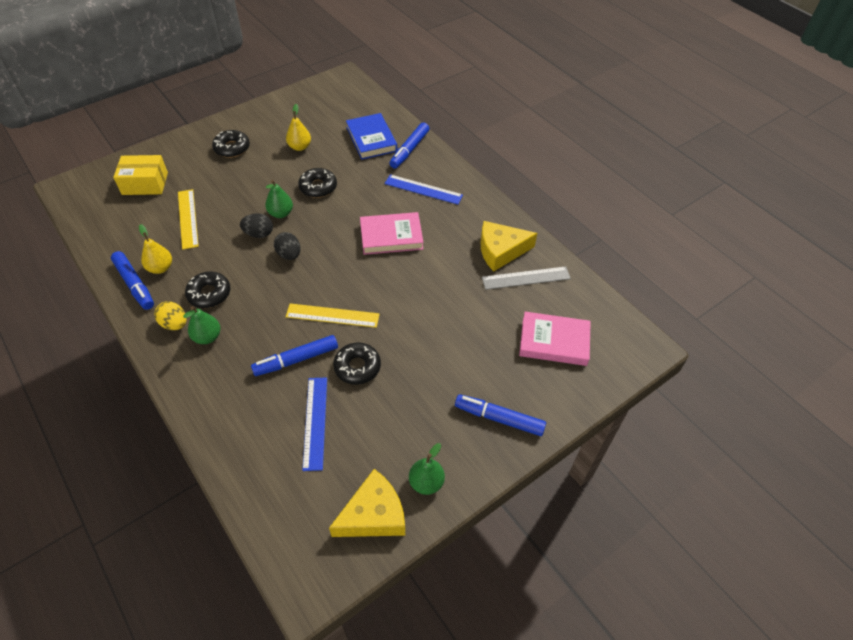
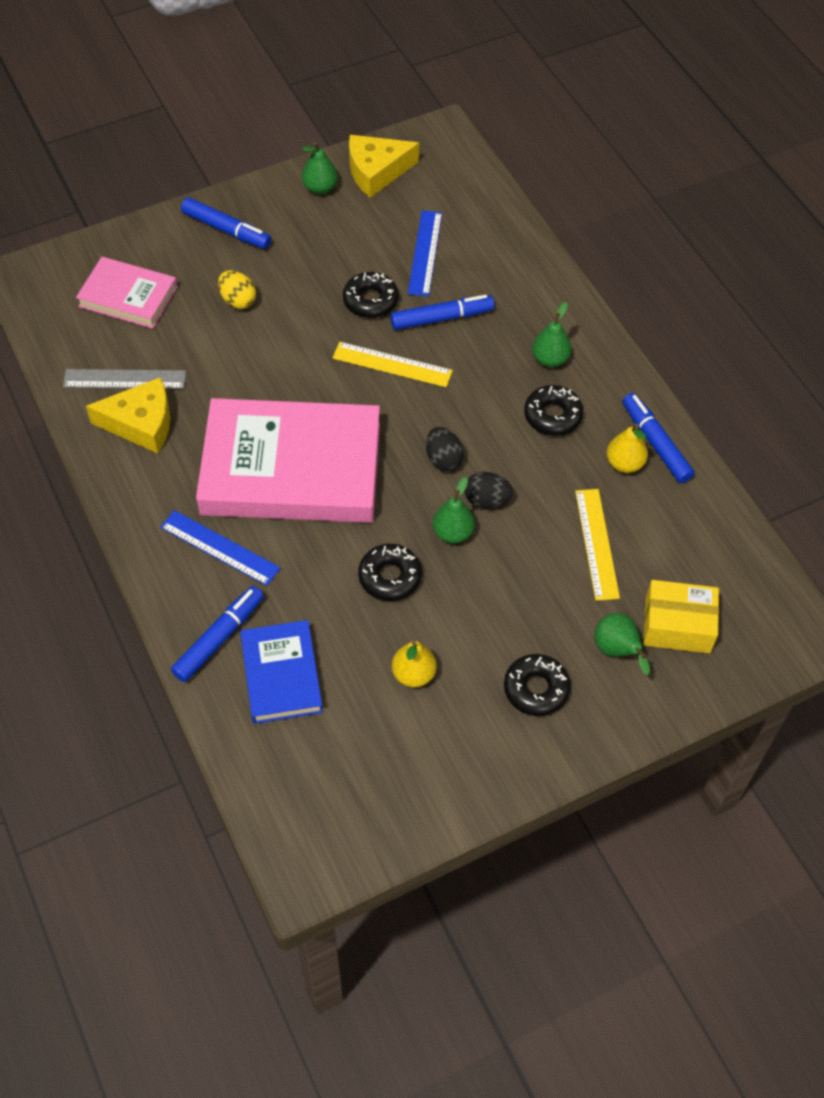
camera: 170 degrees left, 5 degrees up
yellow egg [154,301,187,330] -> yellow egg moved to [218,270,256,309]
pink book [360,212,423,255] -> pink book [196,398,380,523], size x1.93
none -> green pear [595,613,650,675]

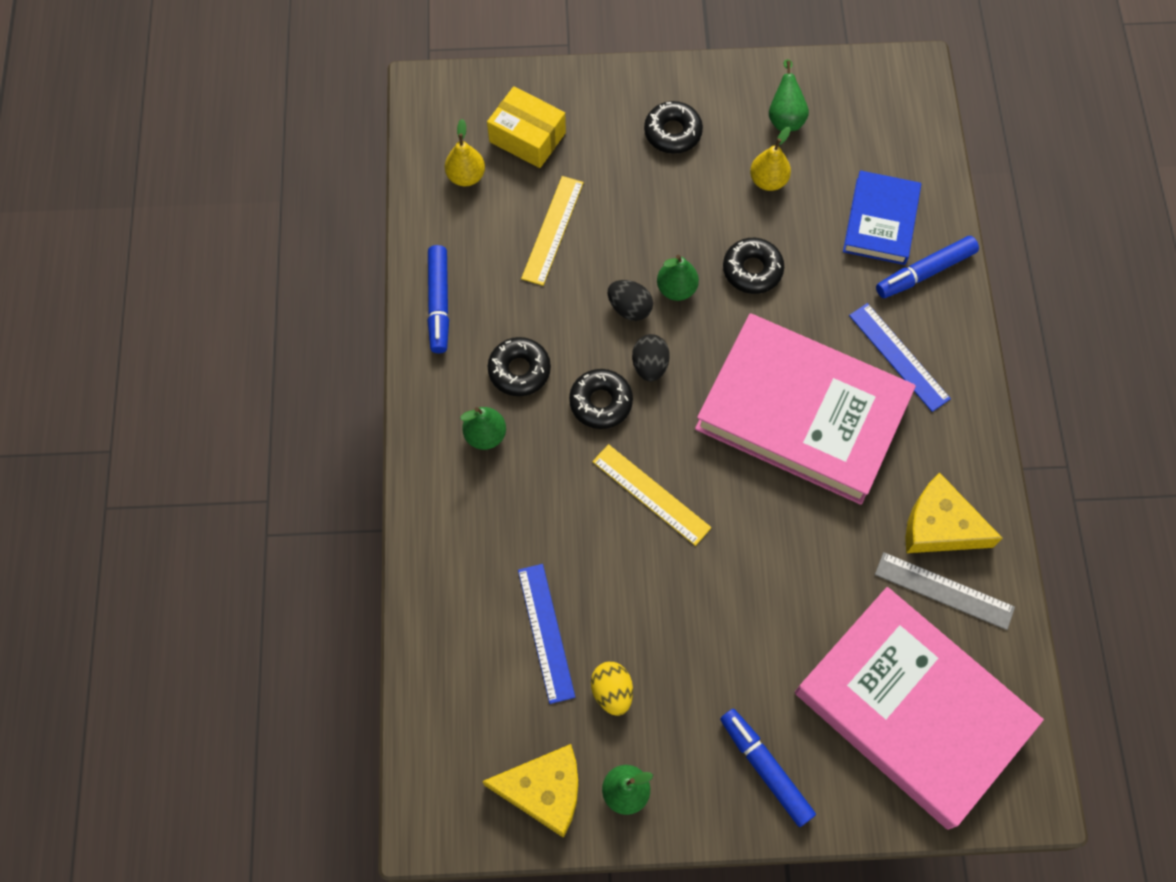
camera: 155 degrees left, 10 degrees up
pink book [76,257,177,329] -> pink book [795,587,1044,830], size x1.93
yellow egg [218,270,256,309] -> yellow egg moved to [591,662,633,716]
black donut [343,272,399,318] -> black donut moved to [569,369,633,429]
blue marker [390,295,494,330] -> none
blue ruler [408,210,442,296] -> blue ruler turned 45 degrees counterclockwise [518,564,575,704]
green pear [595,613,650,675] -> green pear moved to [769,59,809,131]
yellow pear [607,424,648,473] -> yellow pear moved to [445,119,485,186]

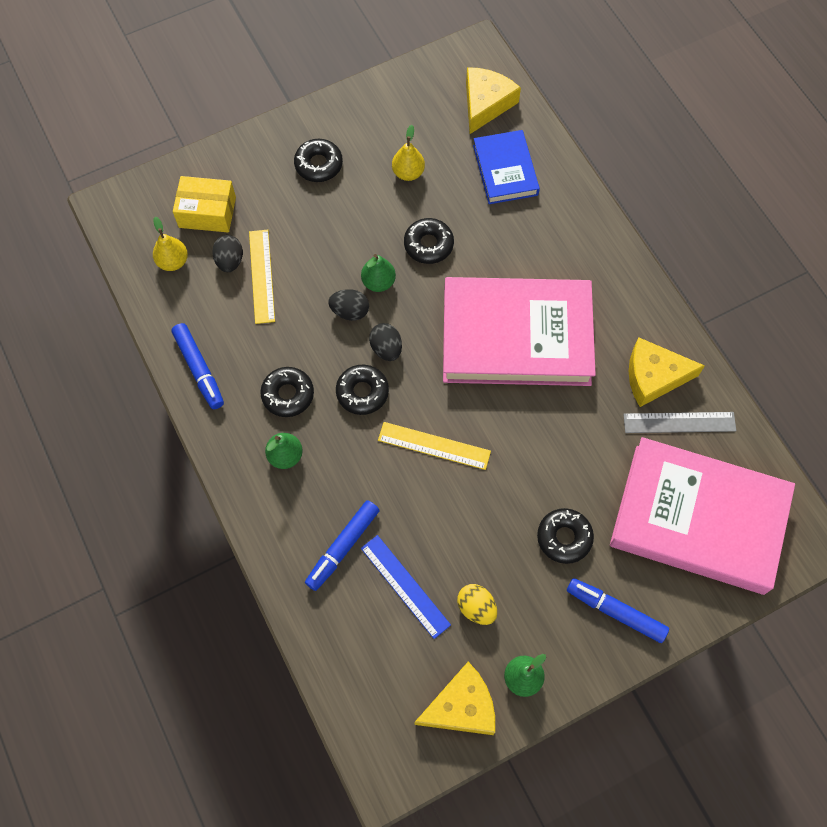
camera: 25 degrees left, 0 degrees up
green pear [769,59,809,131] -> none
blue ruler [849,303,951,412] -> none
blue marker [876,236,979,298] -> blue marker moved to [305,500,380,591]
none -> black egg [212,235,243,272]
none -> yellow cheese [466,67,521,134]
none -> black donut [537,508,594,564]

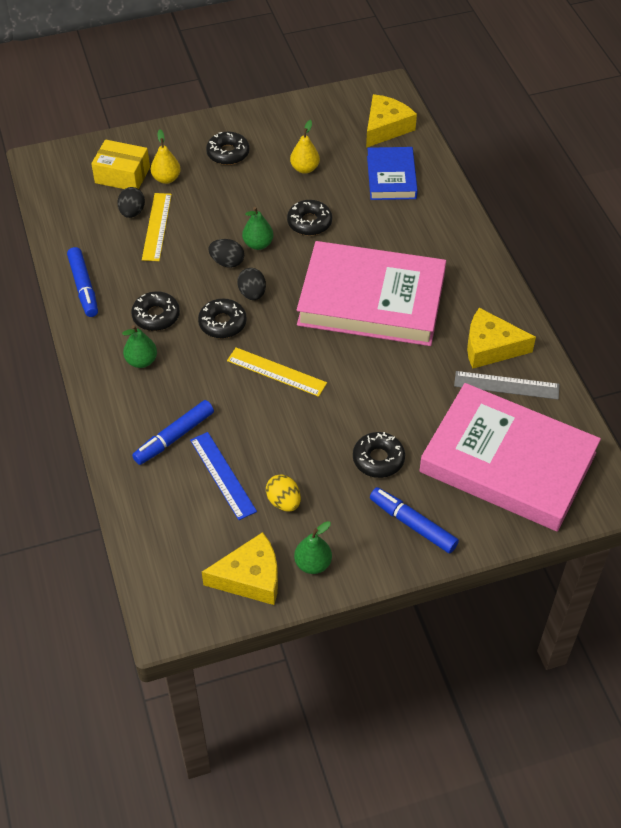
camera: 10 degrees right, 15 degrees down
yellow pear [153,217,188,271] -> yellow pear moved to [151,130,181,184]

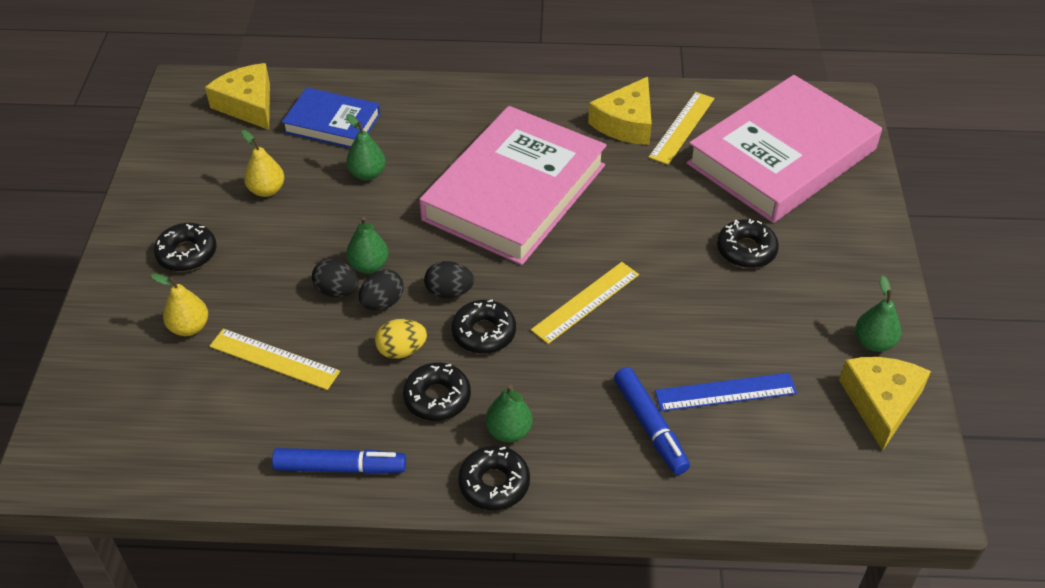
camera: 70 degrees left, 5 degrees down
yellow box [91,140,150,189] -> none
black egg [118,187,145,218] -> black egg moved to [312,259,359,297]
yellow egg [266,475,301,511] -> yellow egg moved to [375,319,427,359]
black donut [287,200,332,236] -> black donut moved to [458,446,530,510]
blue marker [370,487,459,553] -> none
grey ruler [454,371,560,399] -> yellow ruler [649,92,715,165]
none -> green pear [346,114,386,180]

